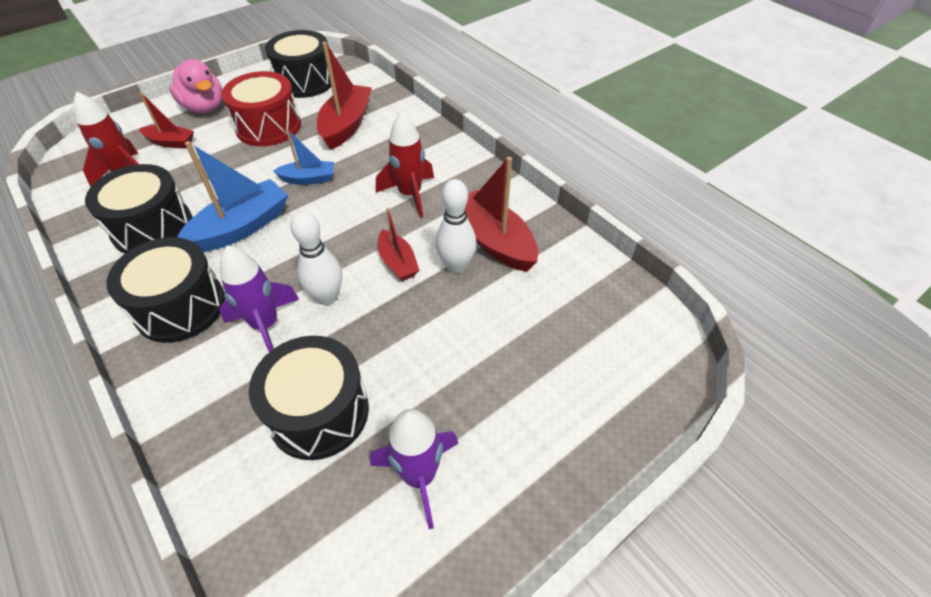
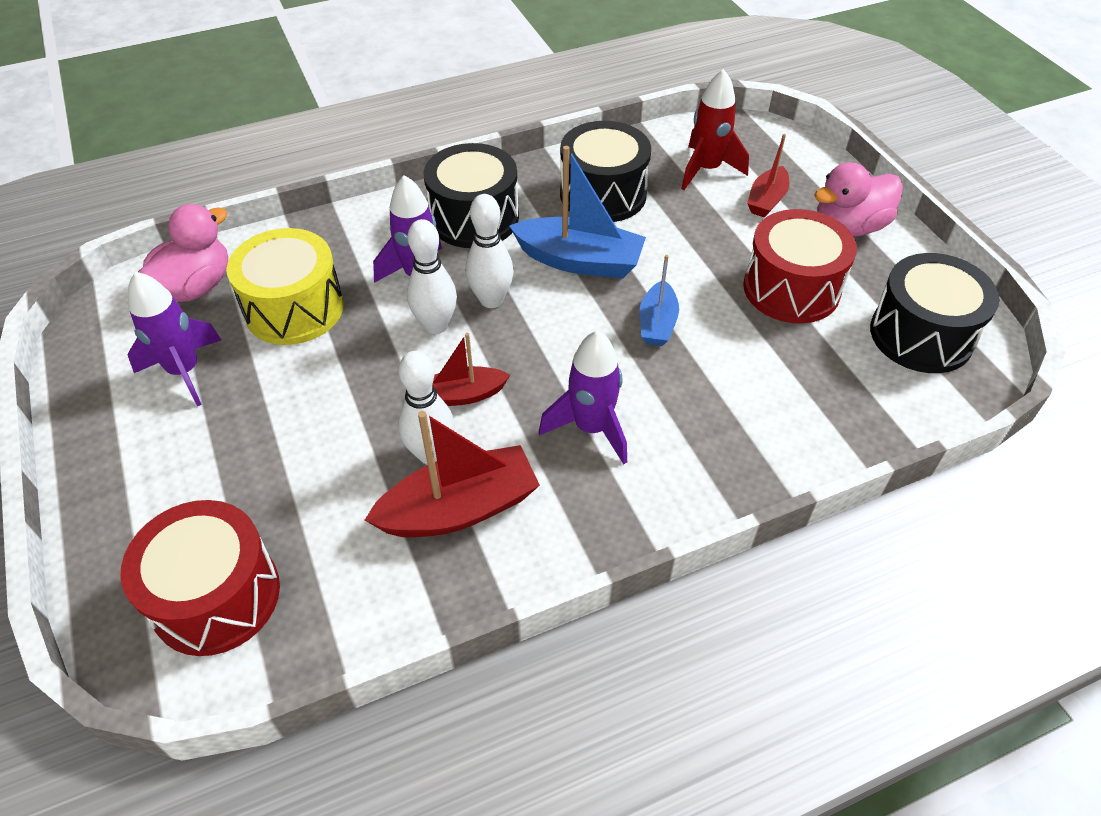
camera: 105 degrees right, 0 degrees up
blue boat [178,141,288,252] -> blue boat turned 45 degrees counterclockwise [509,146,646,278]
black drum [249,336,369,460] -> yellow drum [227,228,344,345]
red boat [317,41,372,150] -> none
red rocket [376,112,434,218] -> purple rocket [539,331,627,464]
none -> red drum [120,500,280,656]
none -> pink duck [138,204,228,302]
none -> white bowling pin [465,194,514,308]

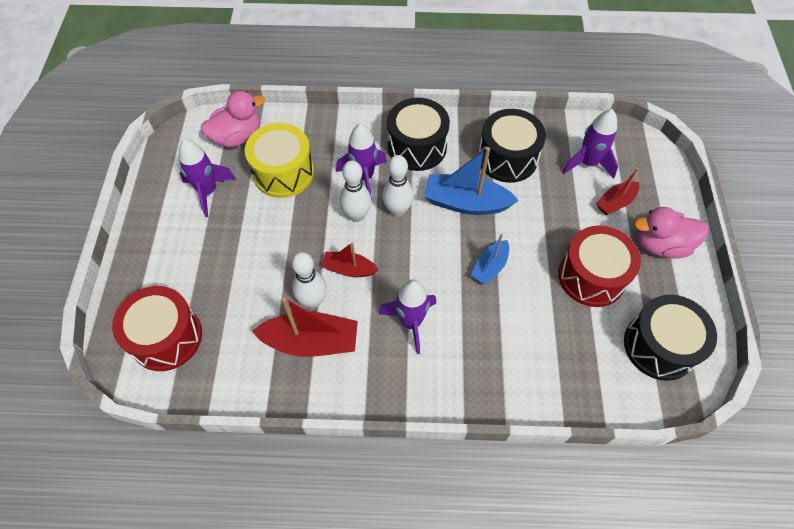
camera: 25 degrees right, 10 degrees up
blue boat [509,146,646,278] -> blue boat turned 150 degrees clockwise [424,147,519,215]
red rocket [681,69,749,190] -> purple rocket [562,109,618,178]

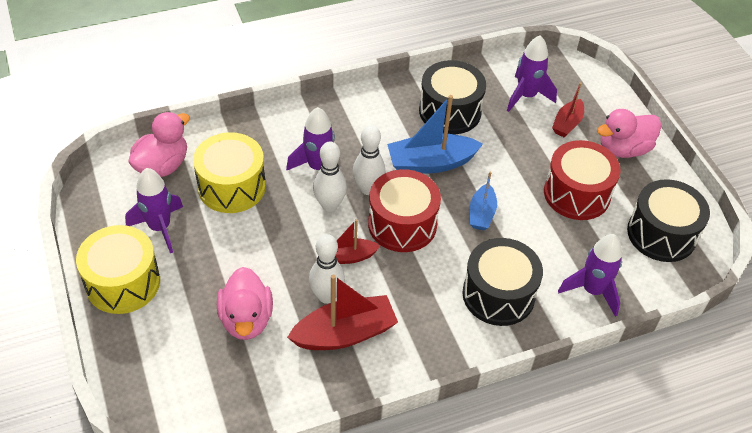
camera: 25 degrees left, 10 degrees down
red drum [112,286,202,371] -> red drum moved to [368,169,441,252]
purple rocket [379,280,436,354] -> purple rocket moved to [558,234,622,317]
black drum [387,98,450,171] -> black drum moved to [462,238,543,326]
none -> yellow drum [76,225,160,314]
none -> pink duck [217,267,273,340]

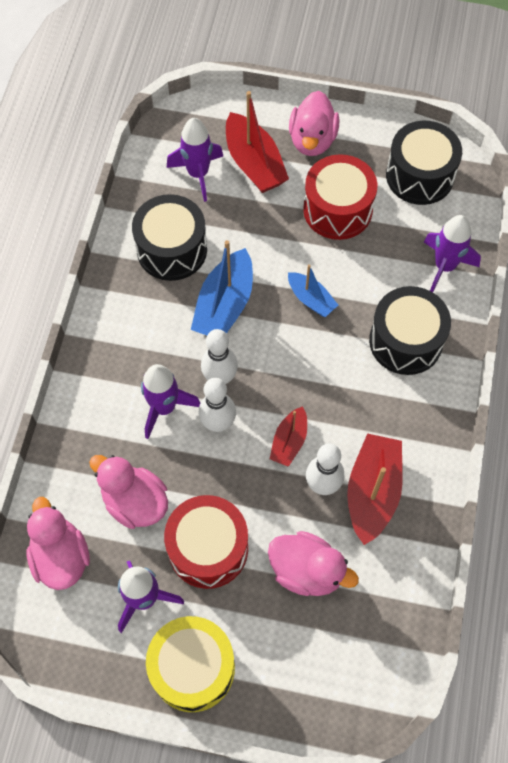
camera: 55 degrees left, 15 degrees up
yellow drum [193,132,266,213] -> pink duck [89,455,168,529]
red drum [368,169,441,252] -> red drum moved to [164,495,248,589]
red boat [552,82,584,137] -> red boat [226,91,289,193], size x1.71

